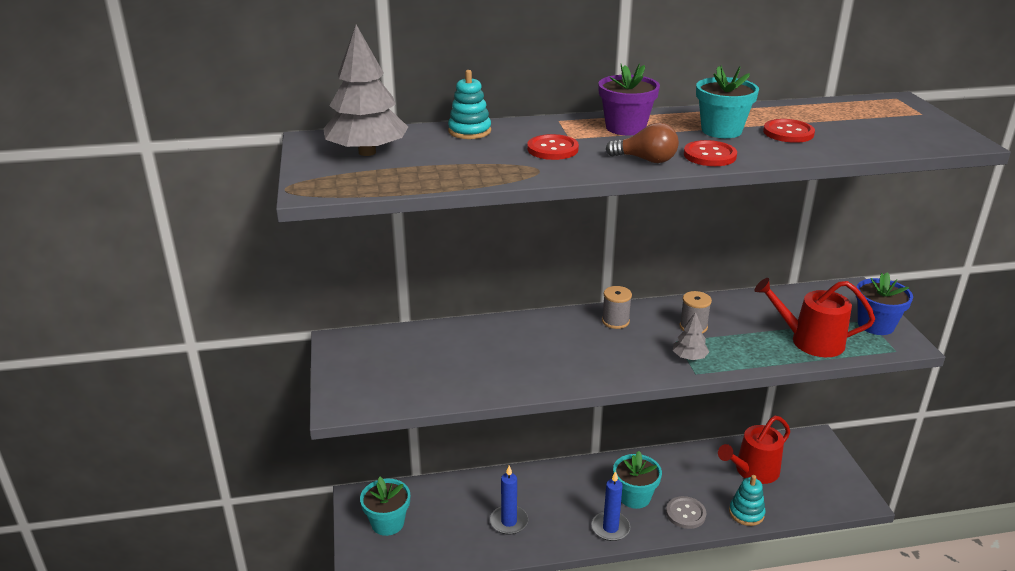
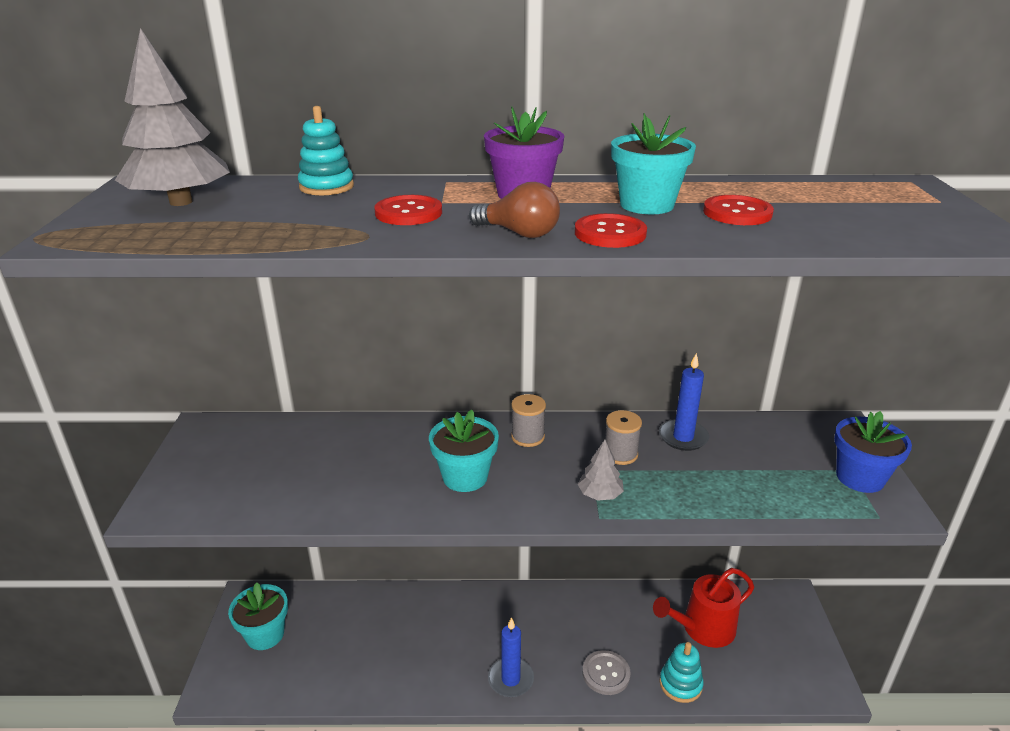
camera: 10 degrees right, 0 degrees up
blue candle [490,465,528,535] -> blue candle moved to [659,353,709,451]
turquoise flower pot [613,451,662,509] -> turquoise flower pot moved to [429,410,499,492]
red watering can [754,278,875,357] -> none

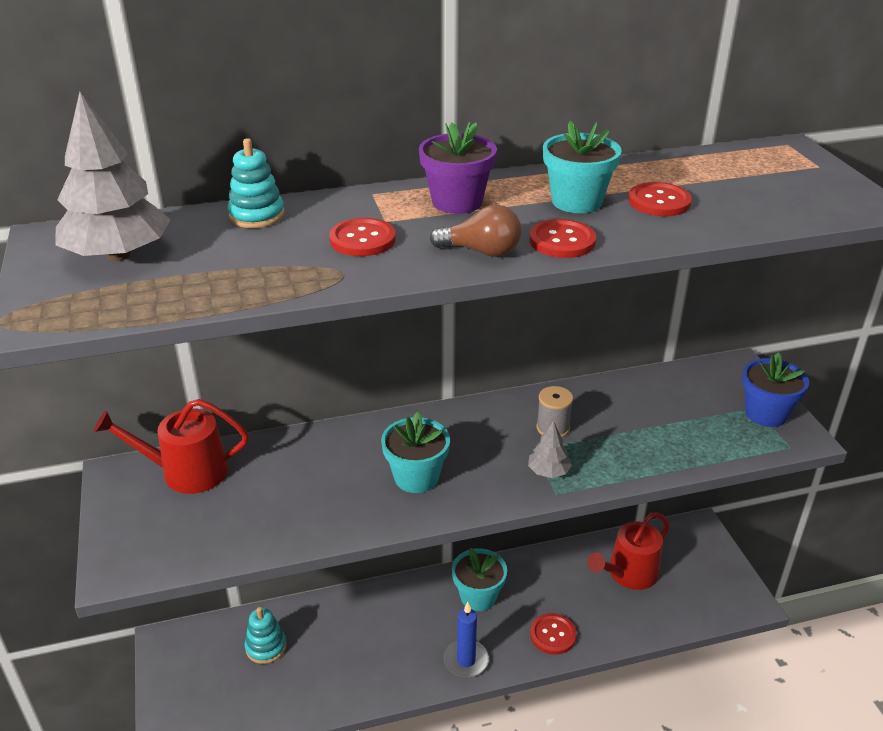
camera: 15 degrees left, 5 degrees up
turquoise flower pot [228,582,288,650] -> turquoise flower pot moved to [452,548,507,611]
grey spool [511,394,546,447] -> none
grey button [582,650,631,695] -> red button [530,613,577,655]
blue candle [659,353,709,451] -> none
turquoise stacking toy [659,642,703,703] -> turquoise stacking toy moved to [244,607,287,664]
none -> red watering can [94,399,248,494]

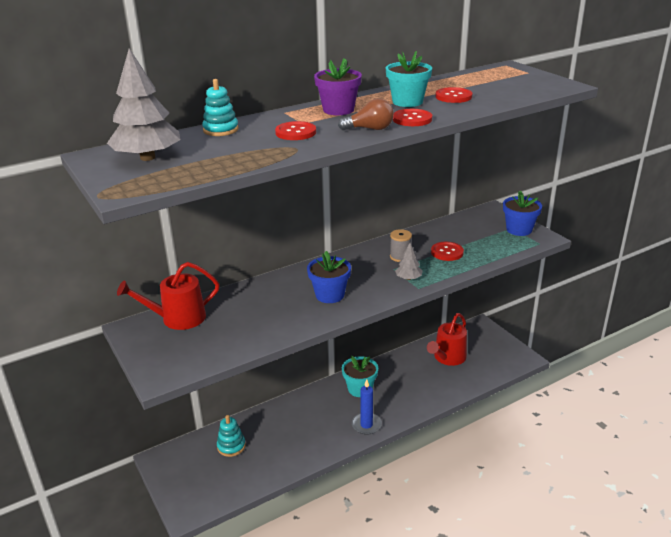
camera: 15 degrees left, 5 degrees down
turquoise flower pot [381,412,450,493] -> blue flower pot [307,251,351,303]
red button [530,613,577,655] -> red button moved to [431,242,464,261]

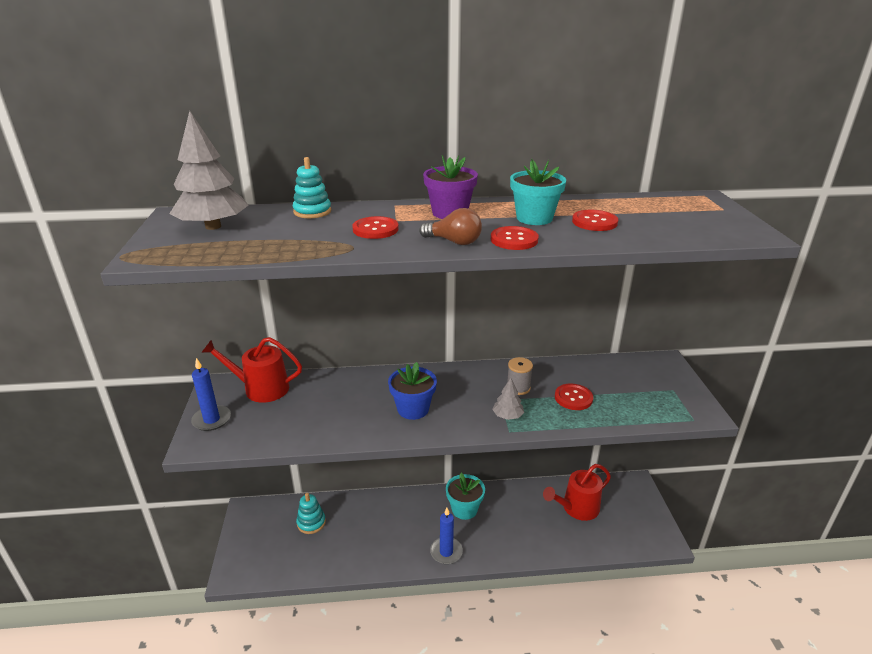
camera: 25 degrees right, 0 degrees up
blue flower pot [503,191,542,236] -> none
none -> blue candle [191,358,231,431]

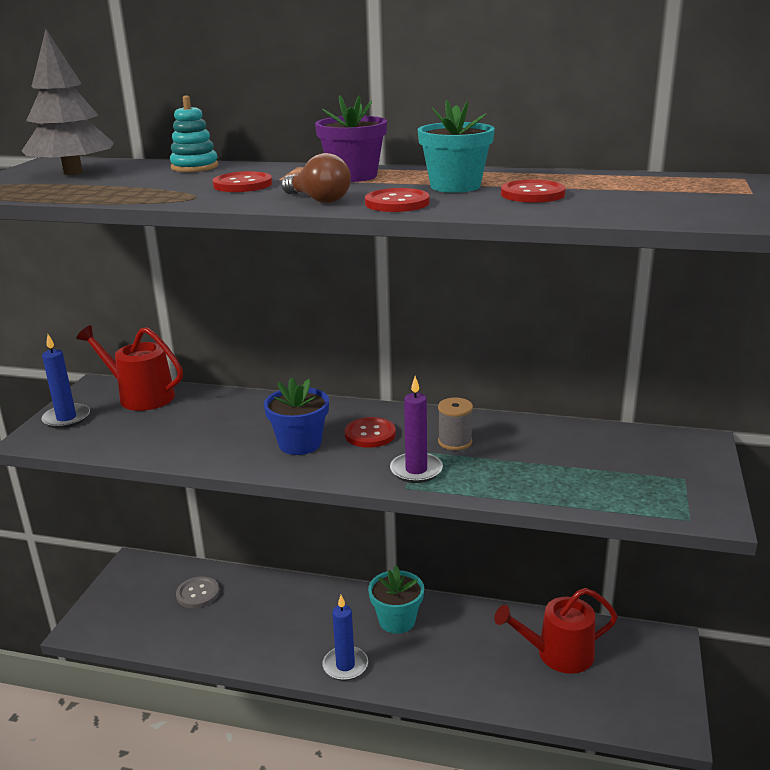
camera: 20 degrees right, 5 degrees down
turquoise stacking toy [296,493,326,534] -> grey button [176,576,220,608]
grey tree [492,378,524,420] -> purple candle [390,376,443,483]
red button [555,384,593,410] -> red button moved to [345,417,396,448]

